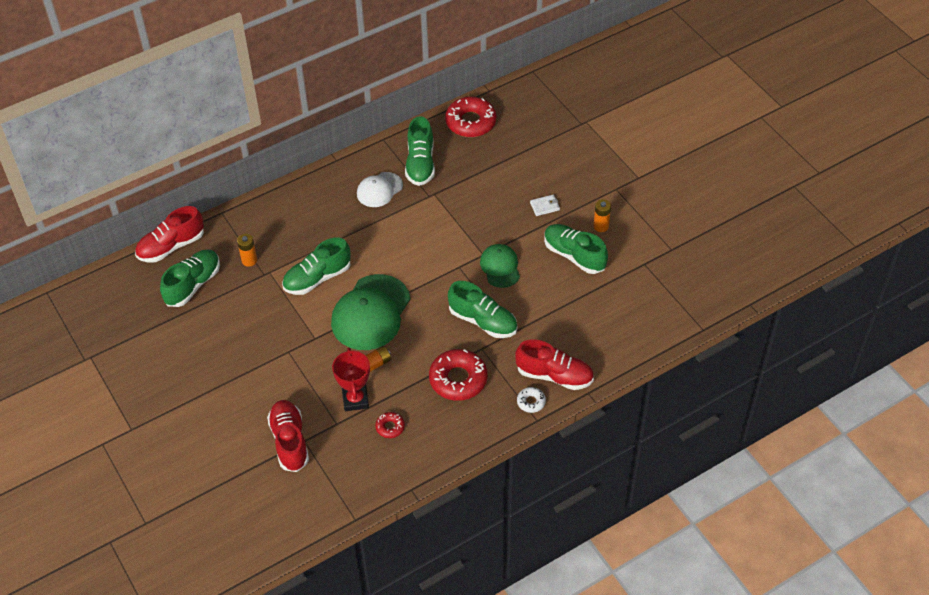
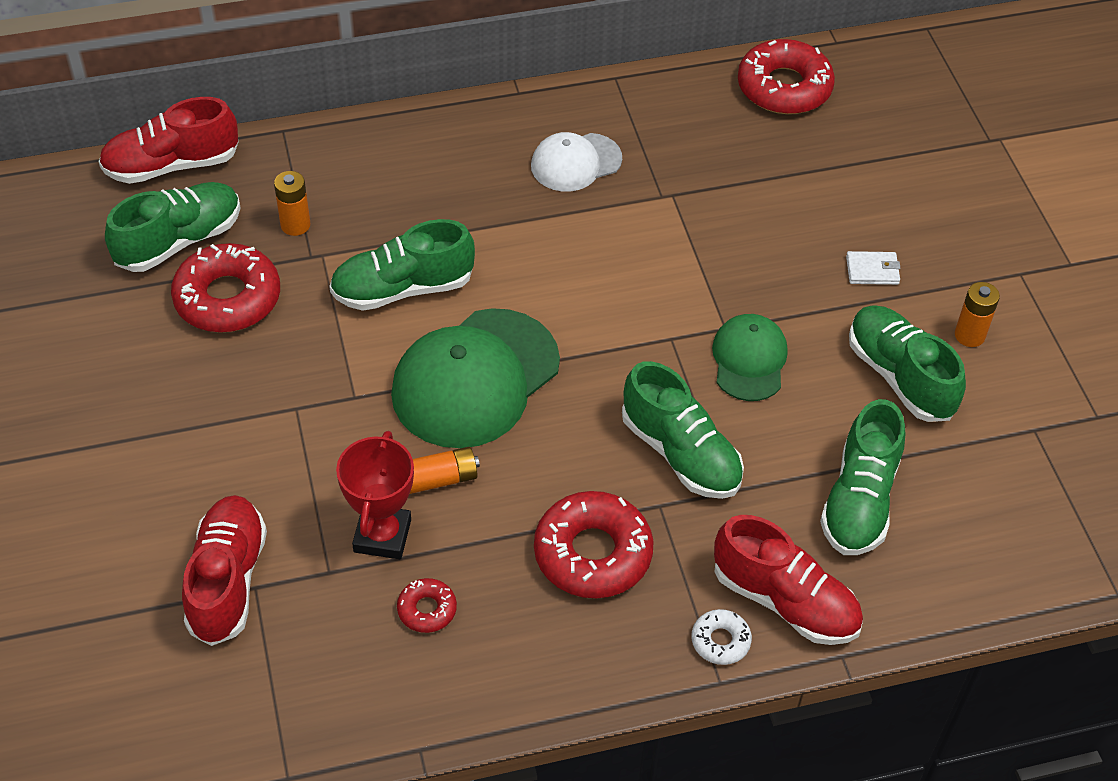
camera: 15 degrees right, 0 degrees up
green shoe [405,116,435,186] -> green shoe moved to [820,399,905,555]
none -> red donut [171,243,280,332]

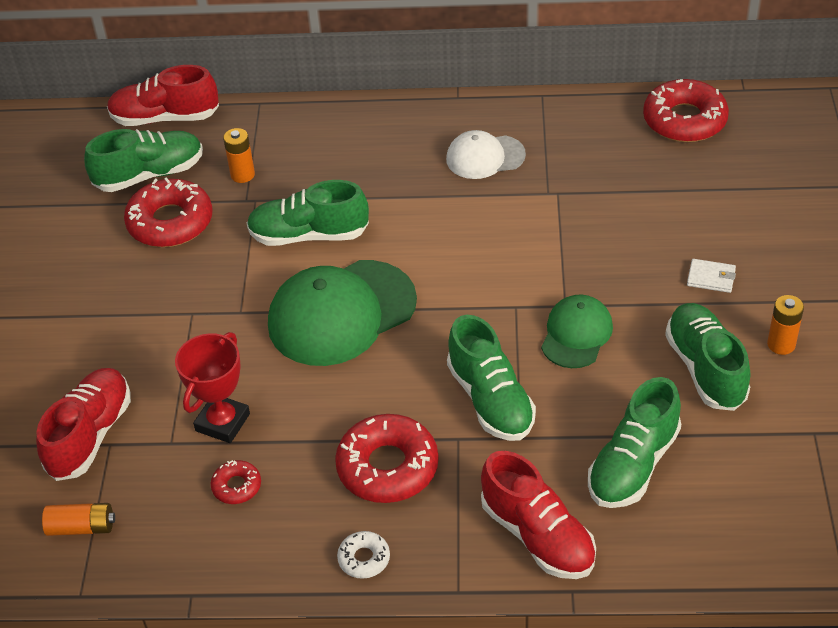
camera: 20 degrees right, 5 degrees down
orange battery [410,447,480,494] -> orange battery moved to [42,503,115,536]
white donut [692,609,752,665] -> white donut moved to [337,531,390,579]

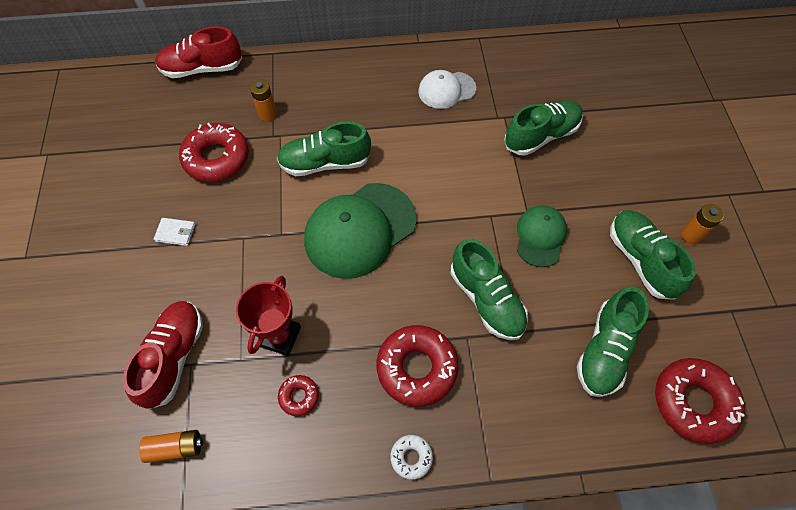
camera: 10 degrees left, 15 degrees up
green shoe [84,129,203,192] -> green shoe moved to [504,100,583,156]
red shoe [481,451,596,579] -> none
red donut [643,79,729,142] -> red donut moved to [655,358,745,444]
white wallet [687,259,736,293] -> white wallet moved to [154,218,195,246]

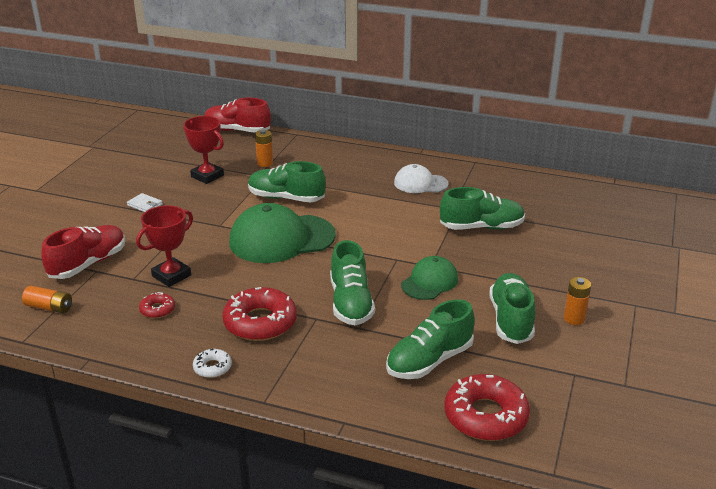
camera: 25 degrees right, 30 degrees down
red donut [179,123,249,182] -> red trophy [183,116,224,184]

